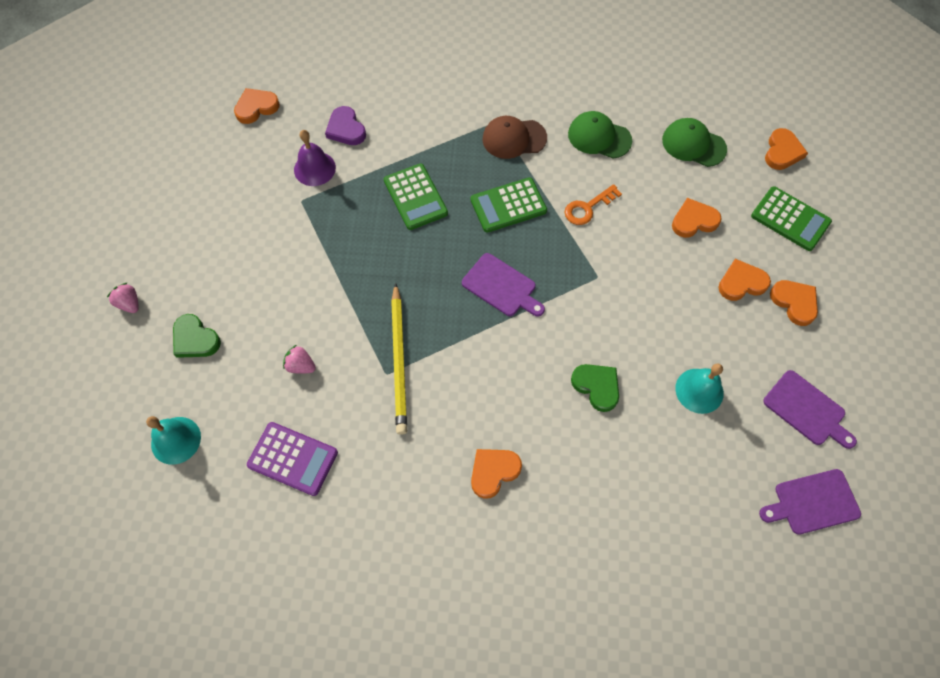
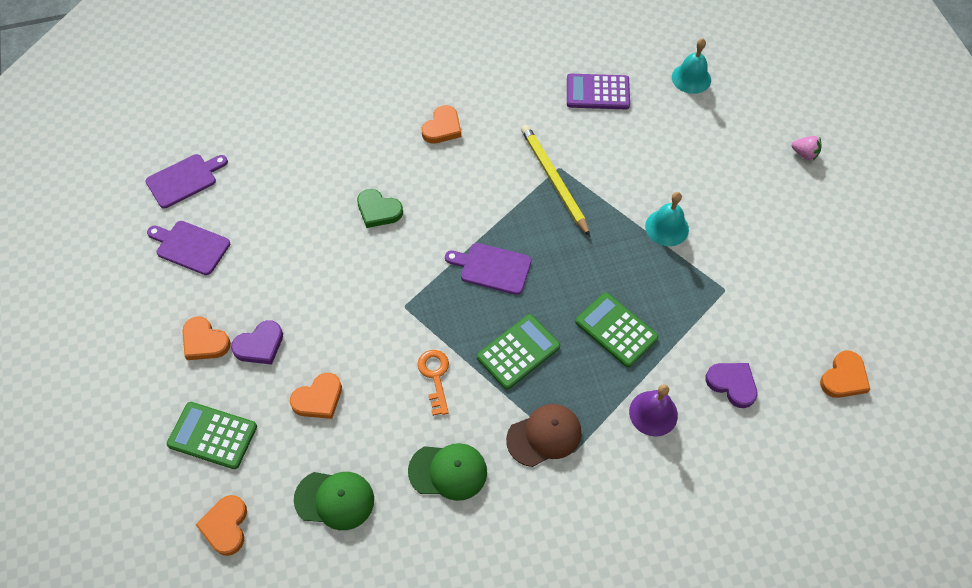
camera: 160 degrees right, 5 degrees down
green heart [173,314,221,358] -> none
pink strawberry [283,345,316,374] -> none
purple bell [294,130,336,186] -> purple bell moved to [629,384,678,437]
orange key [564,184,622,225] -> orange key turned 45 degrees counterclockwise [418,350,449,416]
turquoise bell [675,364,724,414] -> turquoise bell moved to [645,192,689,246]
orange heart [718,259,771,301] -> purple heart [231,320,283,364]

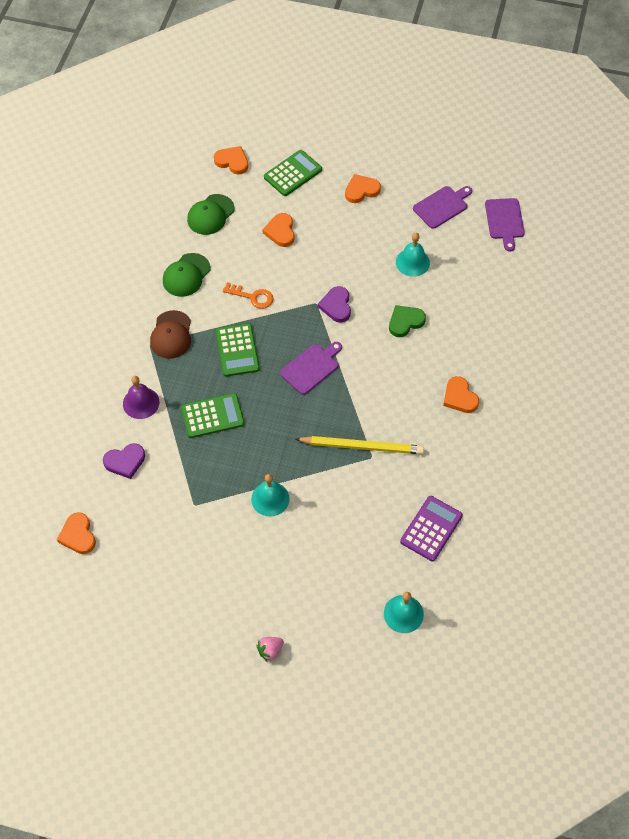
camera: 120 degrees right, 0 degrees up
purple heart [231,320,283,364] -> purple heart moved to [318,286,351,322]
none -> turquoise bell [396,233,430,277]

